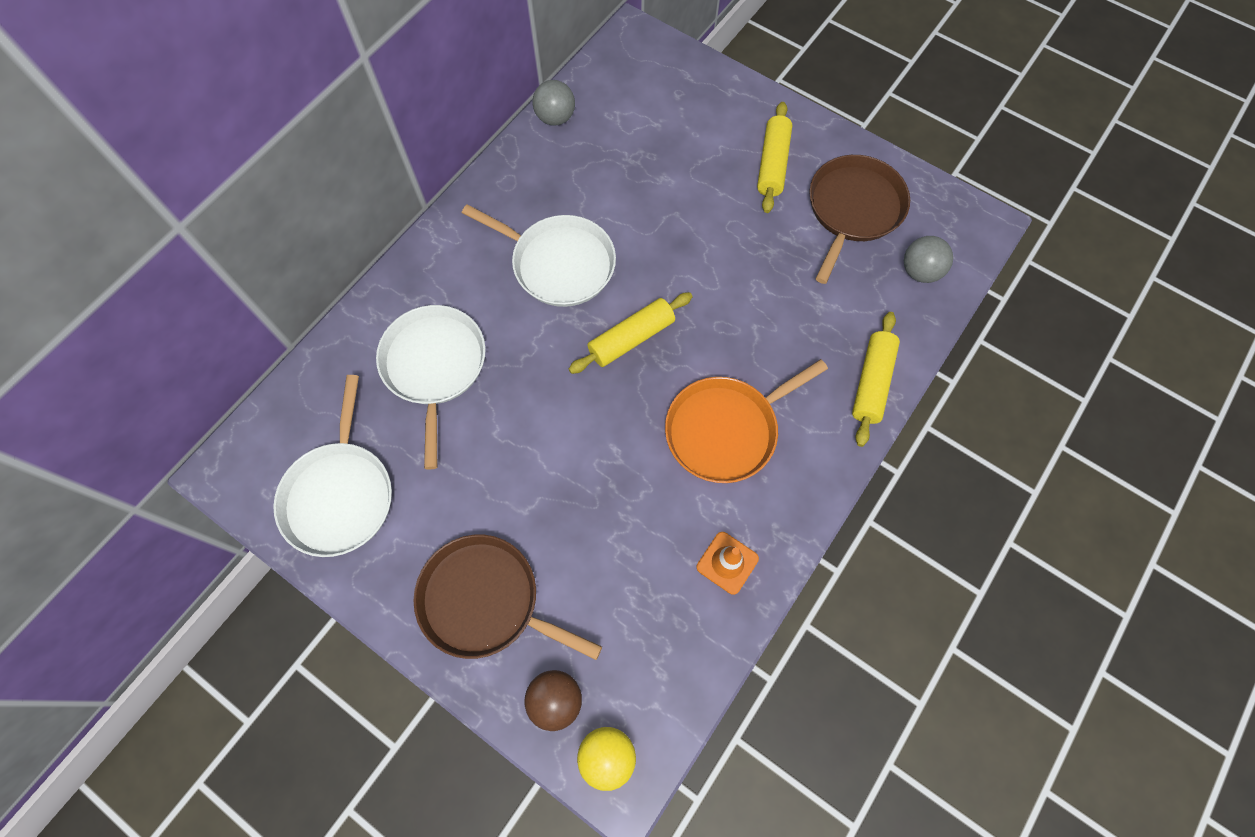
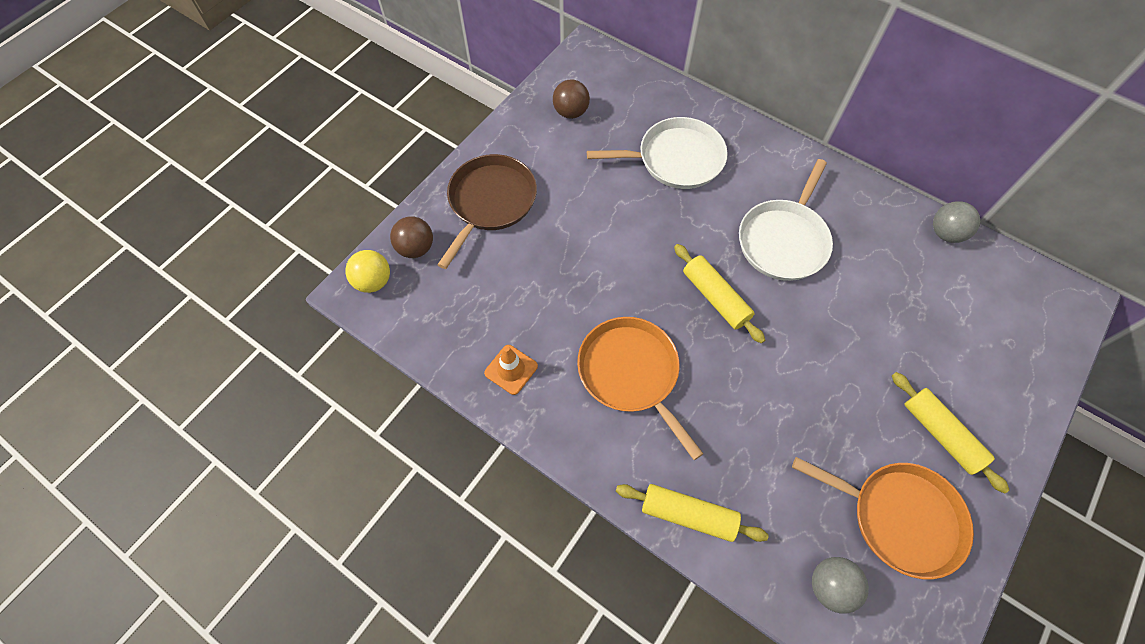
camera: 90 degrees right, 5 degrees down
white pan [273,375,392,557] -> brown ball [553,79,590,119]
yellow rolling pin [757,102,792,213] -> yellow rolling pin turned 45 degrees clockwise [892,372,1009,494]
brown pan [809,155,910,284] -> orange pan [792,457,974,580]

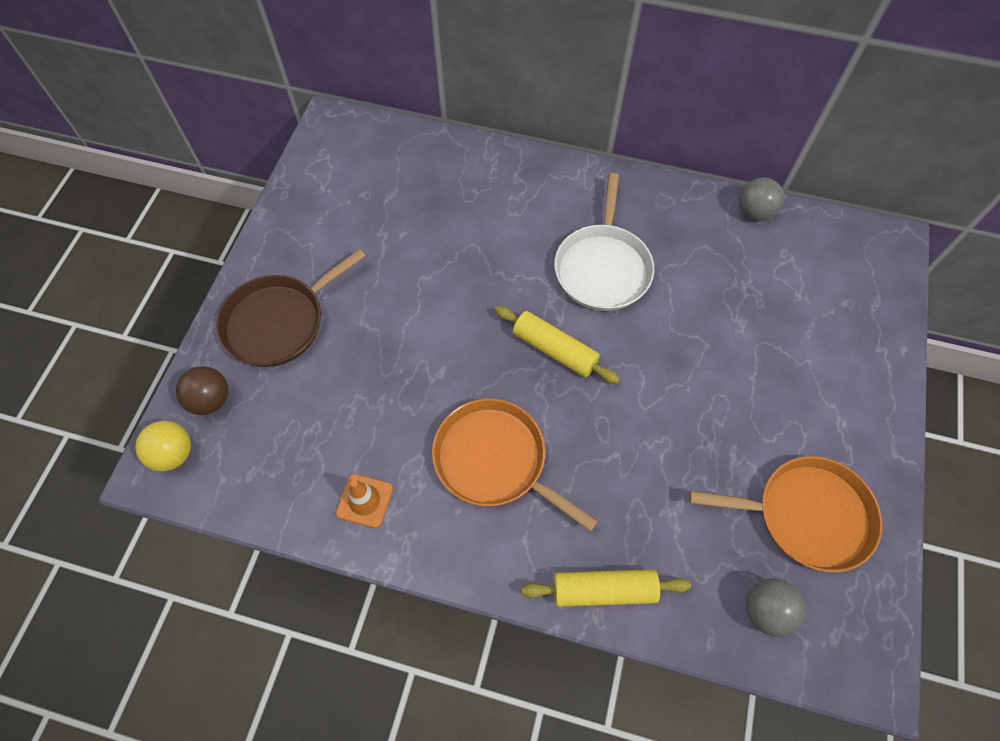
camera: 20 degrees left, 0 degrees up
brown pan [437,154,537,269] -> brown pan turned 135 degrees counterclockwise [216,249,366,367]
brown ball [553,79,590,119] -> none
white pan [587,117,728,189] -> none
yellow rolling pin [892,372,1009,494] -> none

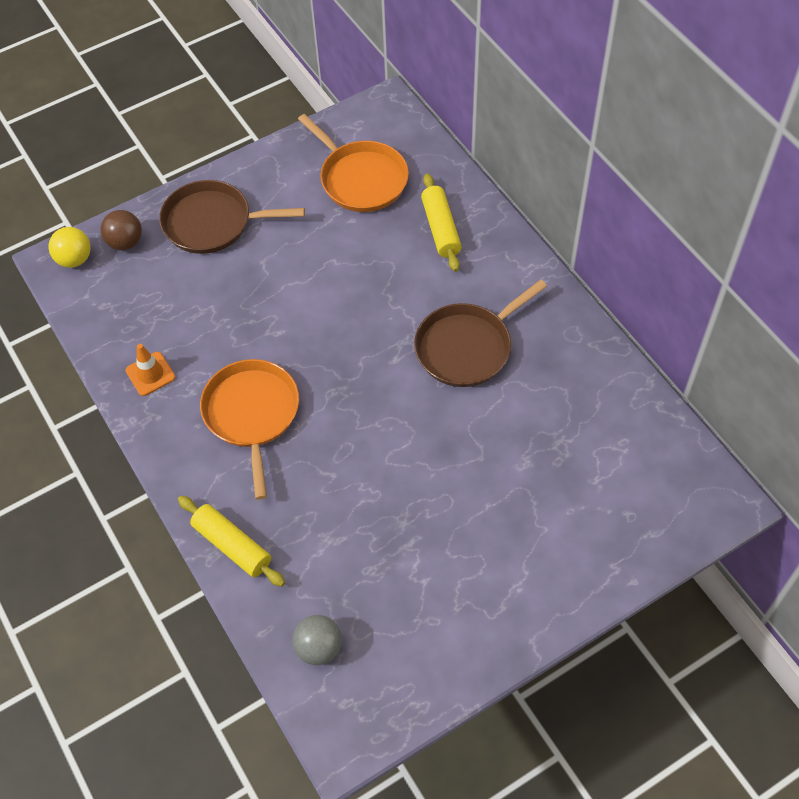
camera: 45 degrees right, 5 degrees down
yellow rolling pin [495,306,620,384] -> yellow rolling pin moved to [421,173,462,272]
white pan [554,173,654,311] -> brown pan [414,280,547,387]
orange pan [689,456,882,572] -> orange pan moved to [298,114,409,212]
grey ball [739,177,784,221] -> none

